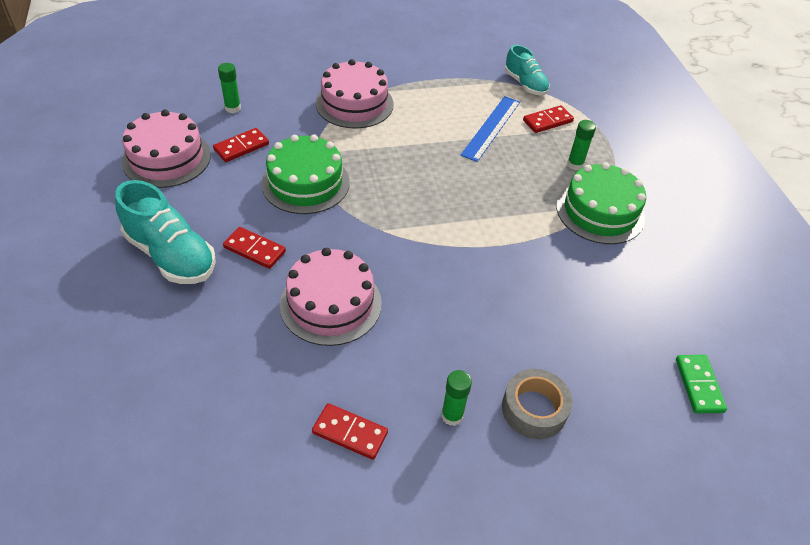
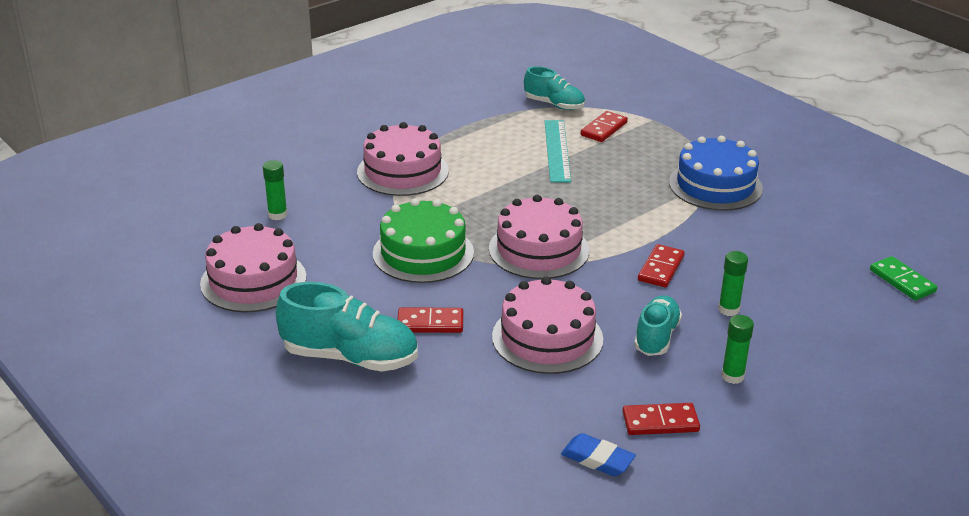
camera: 25 degrees left, 15 degrees down
red domino [213,128,269,162] -> red domino moved to [638,244,685,287]
blue ruler [460,96,520,162] -> turquoise ruler [545,120,571,182]
grey tape [502,369,572,439] -> none
green cake [556,162,646,244] -> blue cake [669,136,763,211]
green glue stick [567,120,596,170] -> green glue stick moved to [718,251,748,316]
none -> pink cake [489,195,589,279]
none -> blue eraser [561,433,636,476]
none -> turquoise shoe [634,295,682,356]

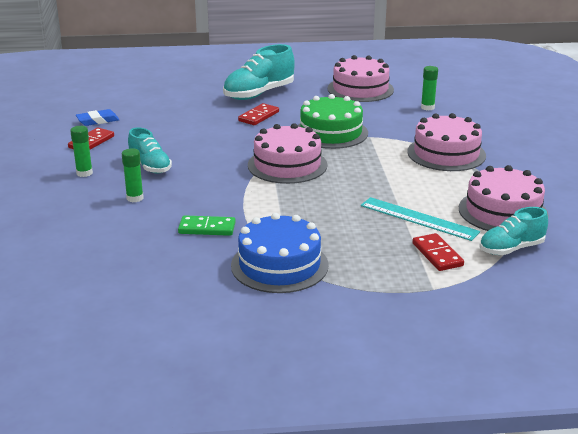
camera: 125 degrees right, 5 degrees down
pink cake [492,277,603,374] -> pink cake moved to [459,165,549,231]
red domino [638,244,685,287] -> none
green domino [870,256,937,300] -> green domino moved to [178,215,236,236]

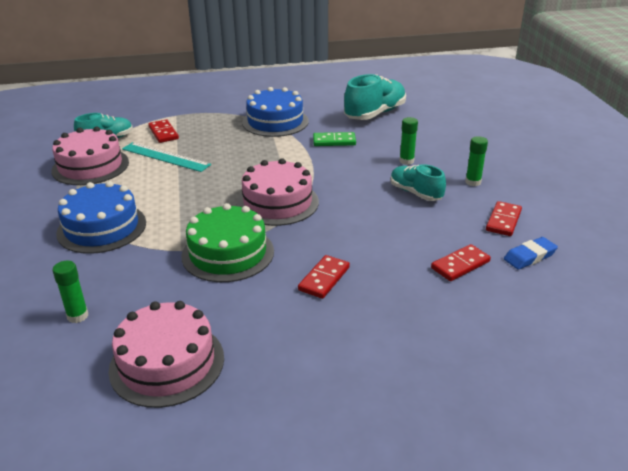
camera: 175 degrees right, 5 degrees up
turquoise shoe [223,44,295,100] -> turquoise shoe moved to [344,74,406,120]
pink cake [407,113,486,171] -> blue cake [56,181,146,254]
none -> red domino [431,244,491,281]

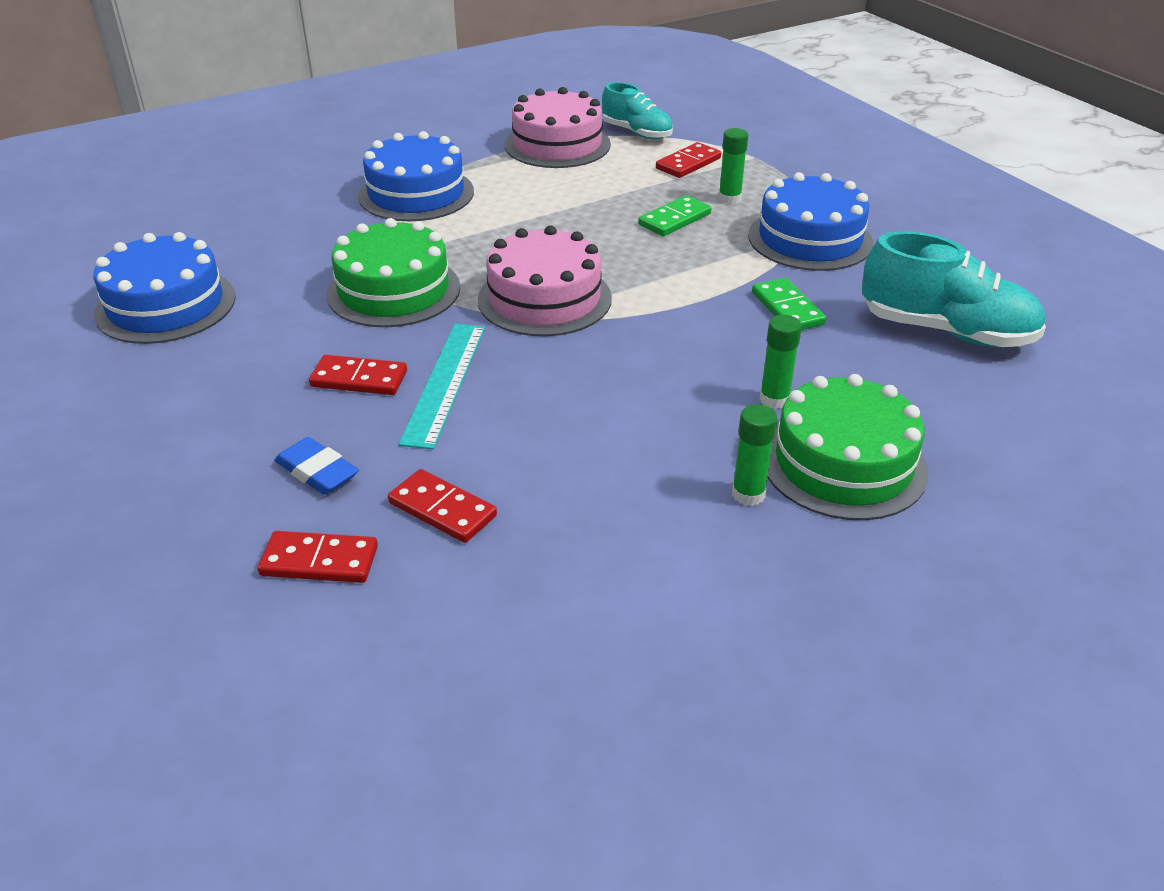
camera: 70 degrees right, 5 degrees up
green glue stick [53,261,88,323] -> green glue stick moved to [719,128,748,204]
pink cake [109,301,224,408] -> blue cake [94,232,236,344]
turquoise ruler [122,142,211,172] -> turquoise ruler moved to [398,324,485,450]
turquoise shoe [390,164,446,201] -> none
red domino [486,201,522,236] -> red domino moved to [258,531,378,583]
blue eraser [504,237,558,270] -> blue eraser moved to [275,437,359,495]
none -> green domino [638,195,711,236]
none -> green cake [767,374,928,520]

